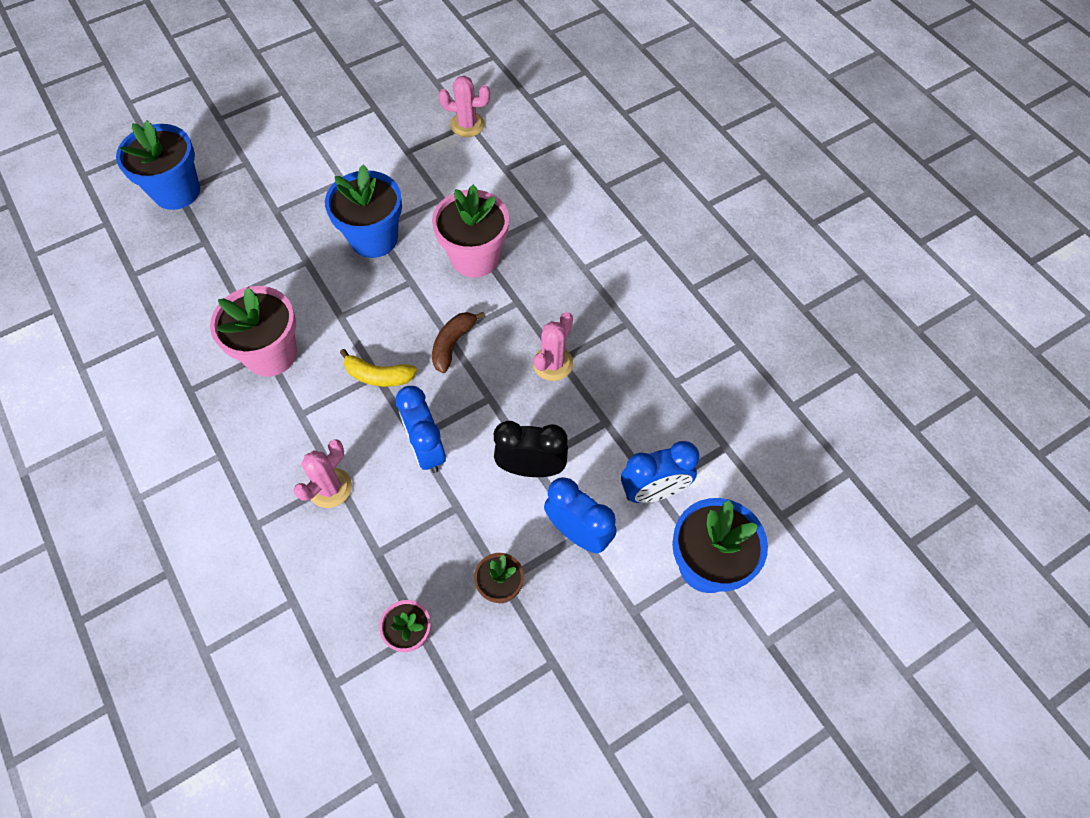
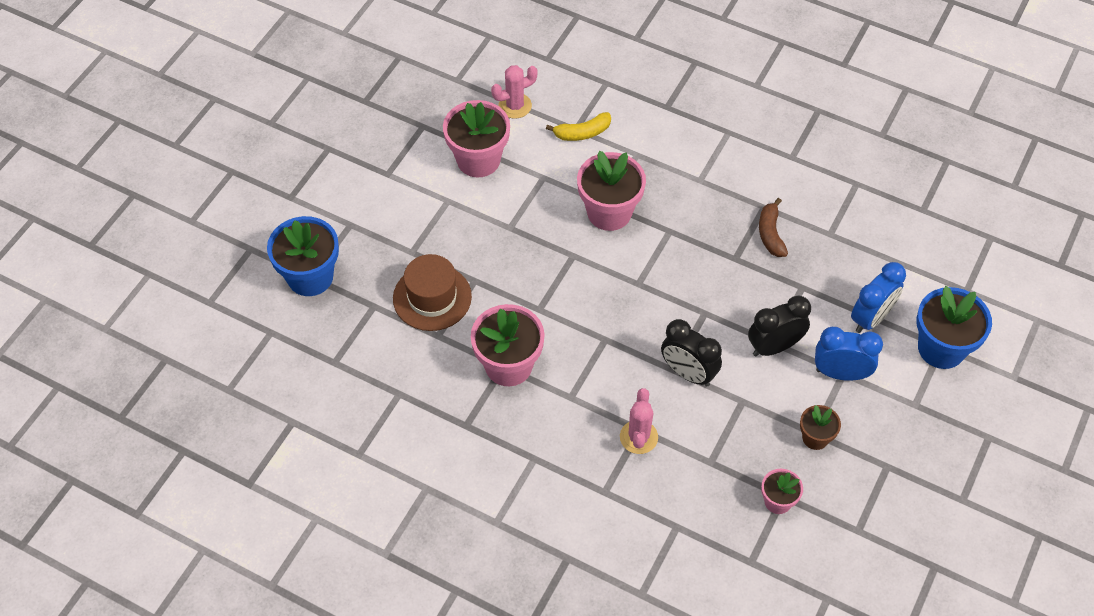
camera: 30 degrees left, 5 degrees down
blue flower pot [325,165,402,258] -> none
yellow banana [340,349,417,387] -> yellow banana moved to [546,112,611,141]
blue clock [396,386,446,473] -> black clock [661,319,722,387]
brown banana [432,312,485,373] -> brown banana moved to [759,198,788,257]
pink cactus [533,312,573,381] -> none
none -> brown hat [393,254,472,331]
none -> pink flower pot [443,100,510,177]

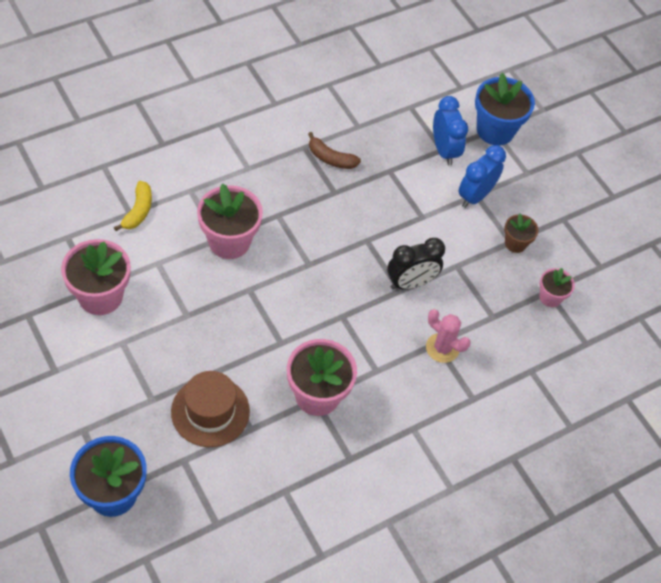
camera: 65 degrees left, 0 degrees up
pink cactus [491,65,538,119] -> none
black clock [748,296,811,356] -> none

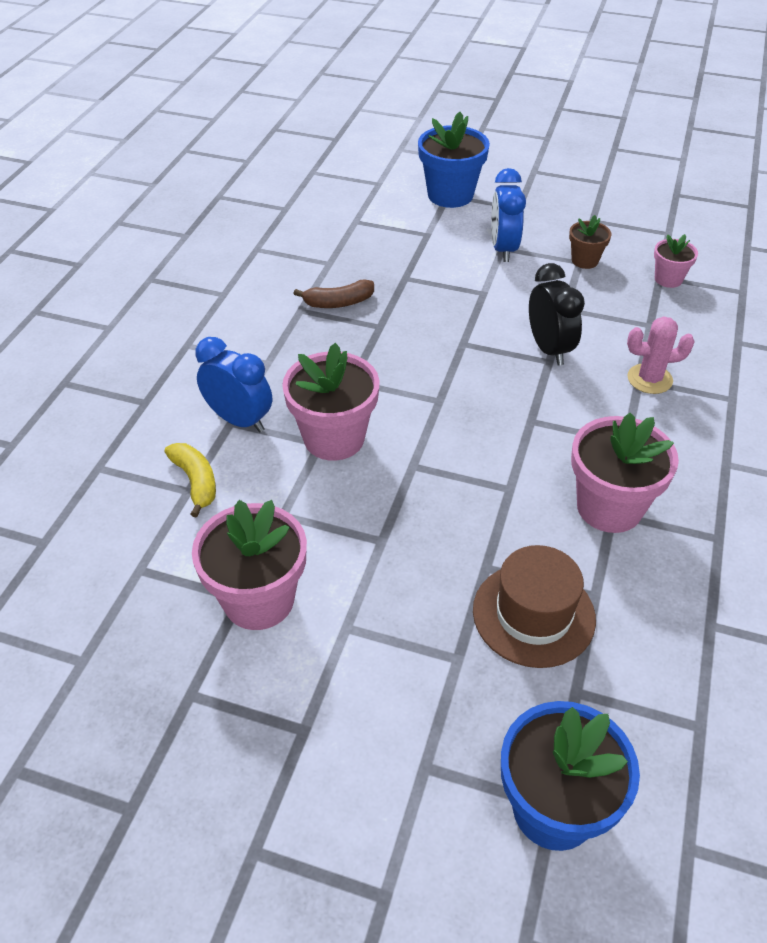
camera: 35 degrees left, 10 degrees down
black clock [387,238,445,290] -> black clock turned 45 degrees counterclockwise [529,263,585,366]
blue clock [433,96,468,165] -> blue clock moved to [195,337,272,432]

